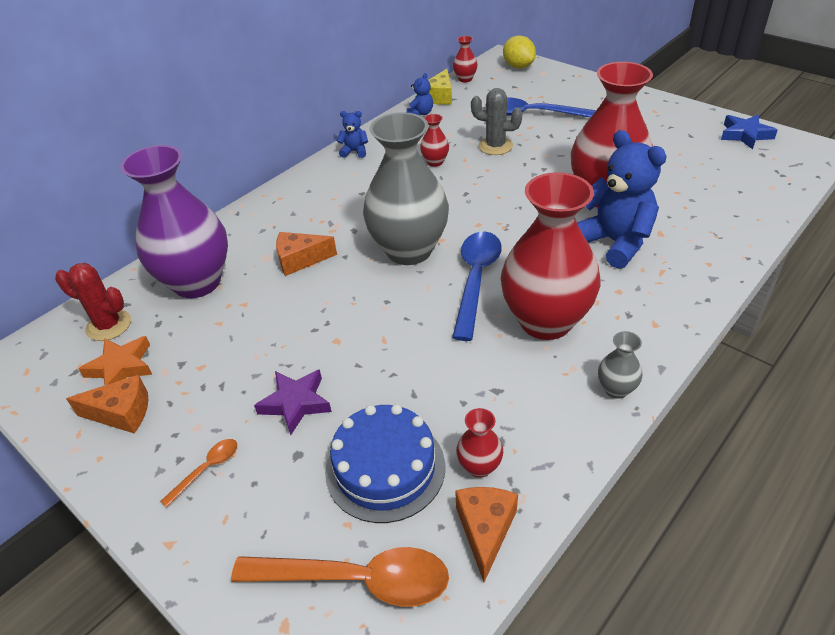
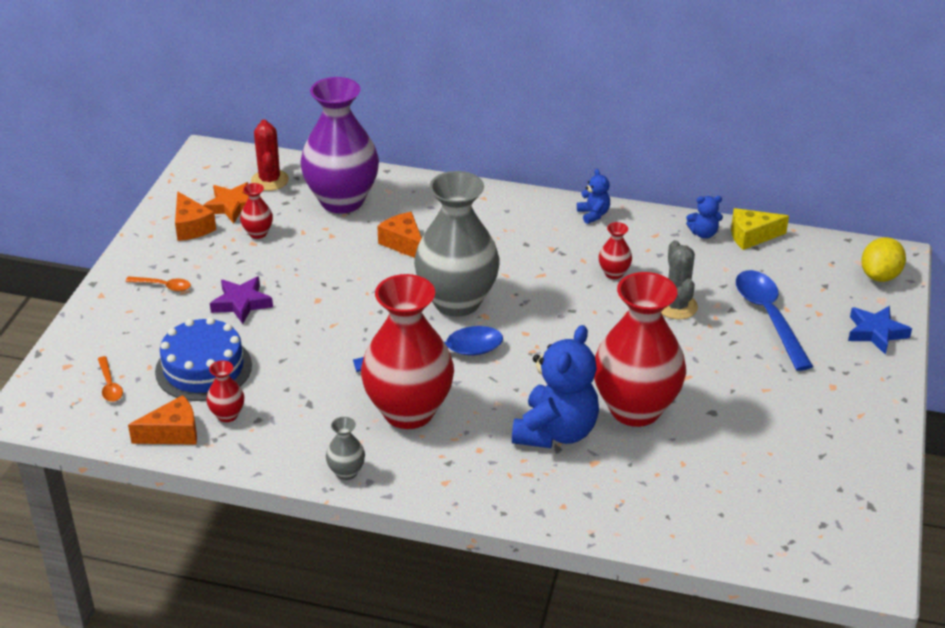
camera: 60 degrees right, 5 degrees down
orange spoon [231,547,449,607] -> orange spoon [98,356,123,402], size x0.47
red vase [453,36,478,82] -> red vase moved to [240,183,273,239]
blue star [721,115,778,149] -> blue star moved to [848,306,912,355]

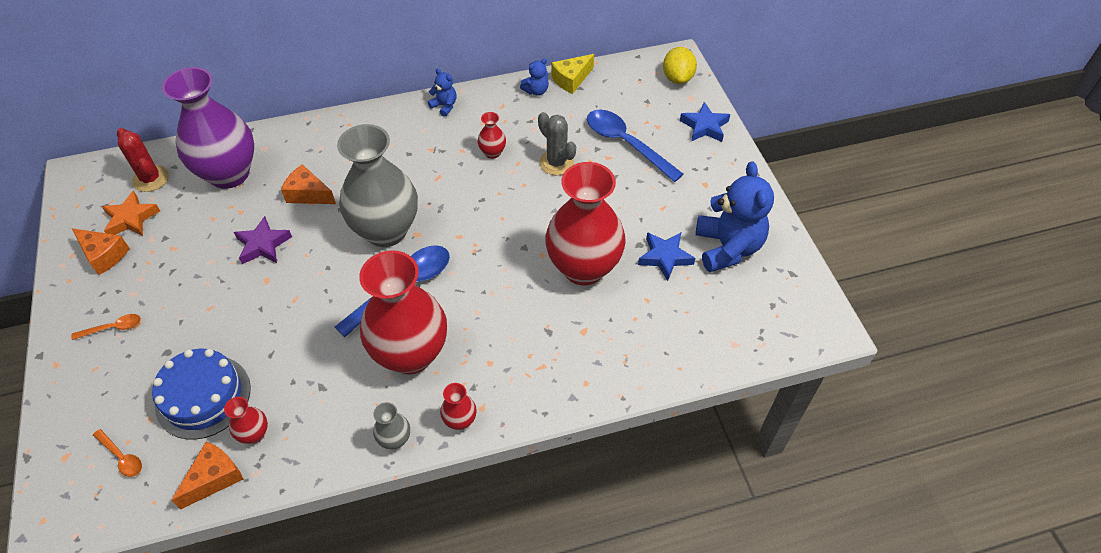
camera: 30 degrees left, 15 degrees up
purple star [210,277,273,324] -> purple star moved to [234,216,292,264]
red vase [240,183,273,239] -> red vase moved to [440,383,477,430]
blue teddy bear [512,325,599,448] -> blue teddy bear moved to [696,161,774,272]
none -> blue star [638,232,695,281]

